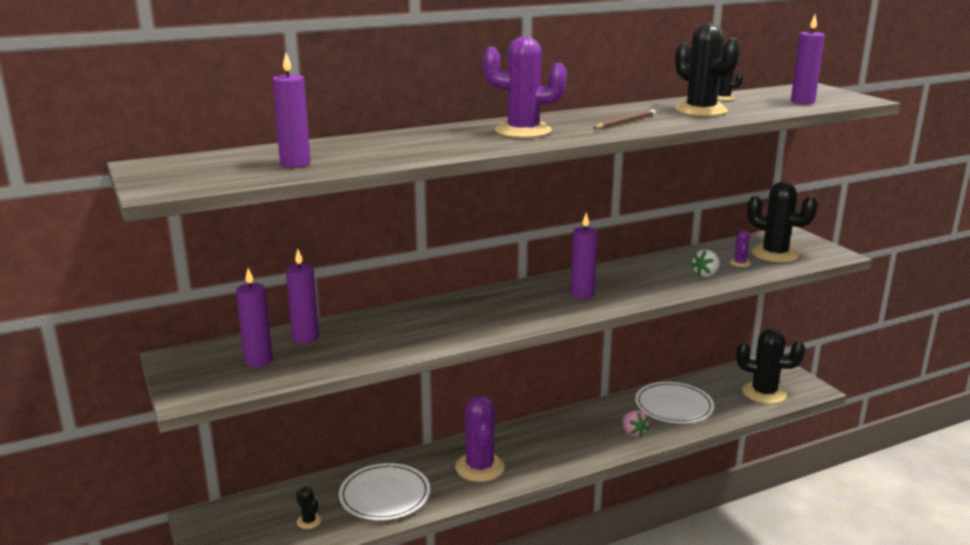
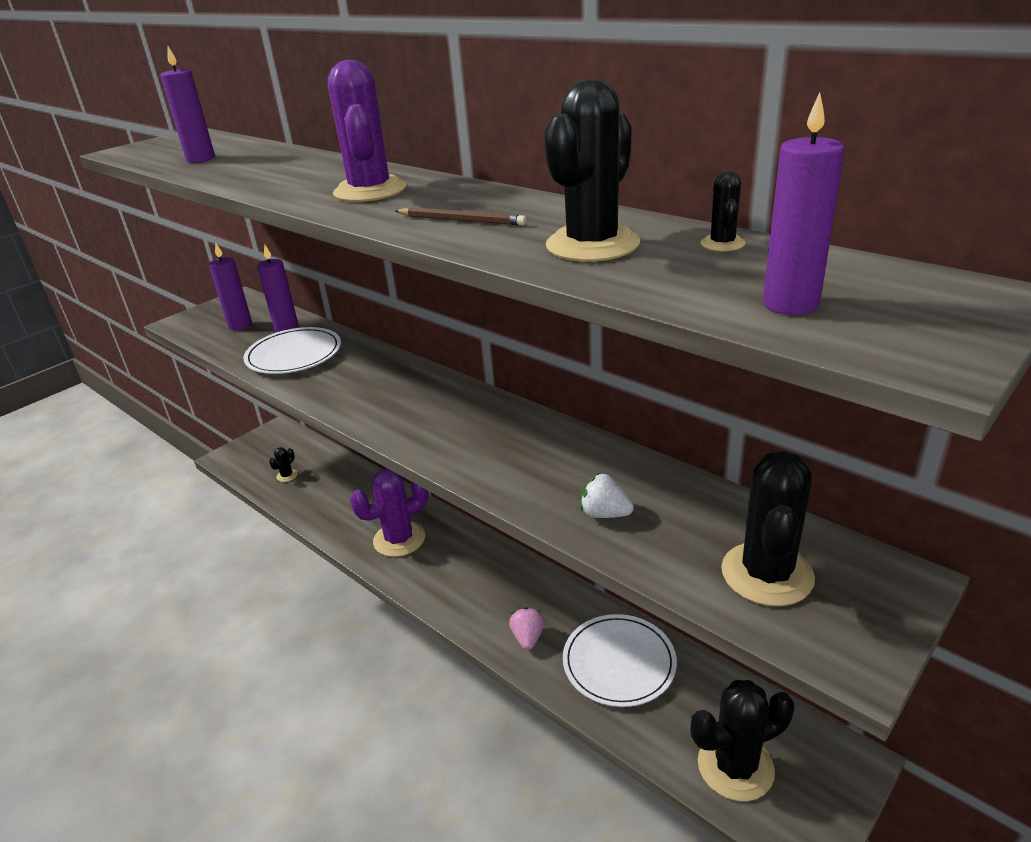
camera: 70 degrees right, 10 degrees up
white plate [339,463,430,520] -> white plate moved to [243,327,341,374]
purple candle [571,212,598,299] -> none
pink strawberry [622,410,650,438] -> pink strawberry turned 135 degrees clockwise [509,607,544,650]
purple cactus [729,230,751,267] -> none
black cactus [736,328,805,404] -> black cactus turned 75 degrees clockwise [691,680,794,801]

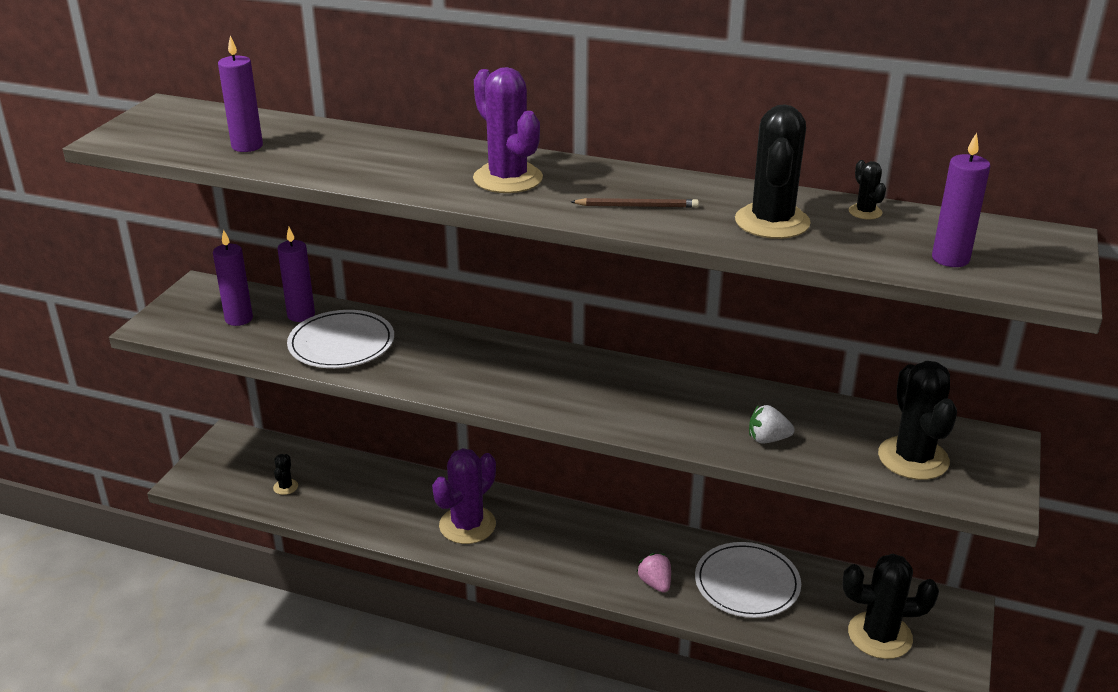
camera: 25 degrees left, 0 degrees up
black cactus [691,680,794,801] -> black cactus turned 45 degrees clockwise [843,554,939,659]

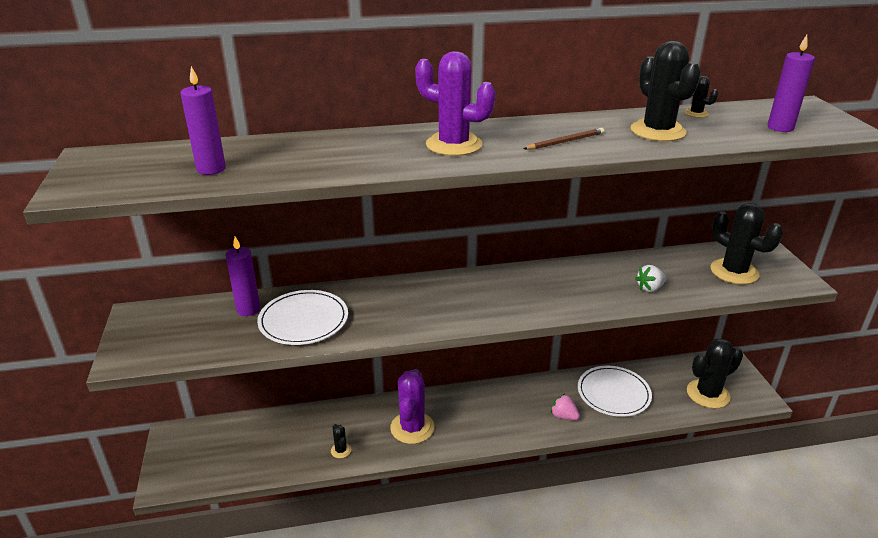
camera: 30 degrees left, 0 degrees up
purple candle [213,230,253,326] -> none
black cactus [273,454,298,495] -> black cactus moved to [331,424,351,458]

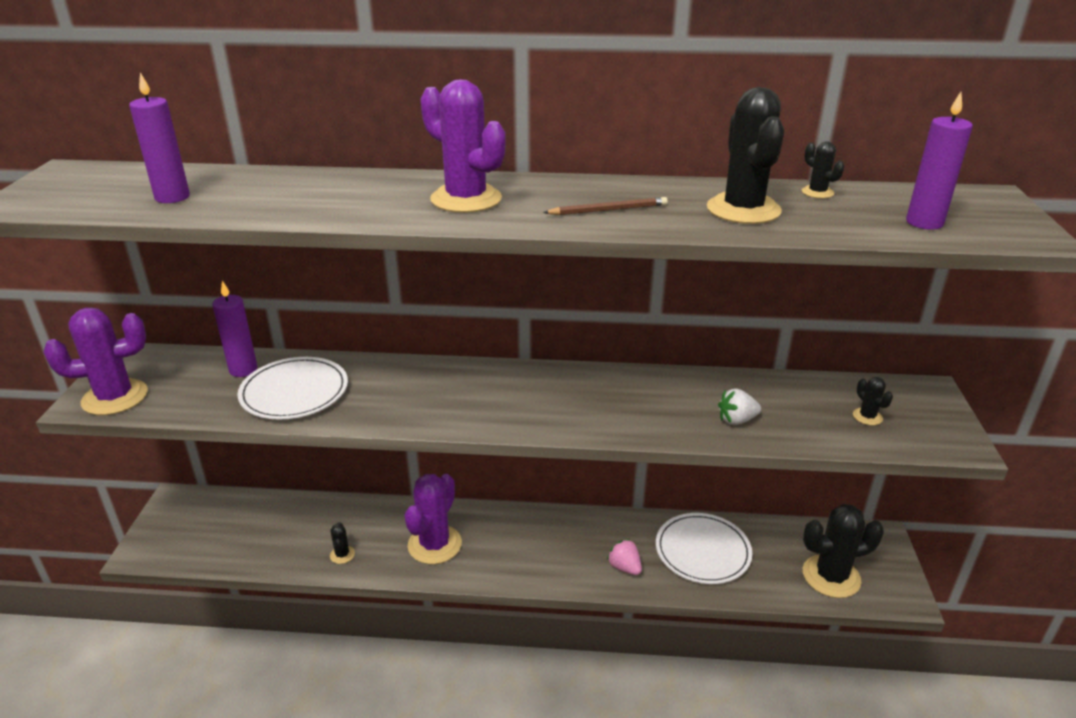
camera: 15 degrees right, 0 degrees up
black cactus [710,203,783,284] -> black cactus [853,377,893,425], size x0.45
none -> purple cactus [44,308,148,415]

